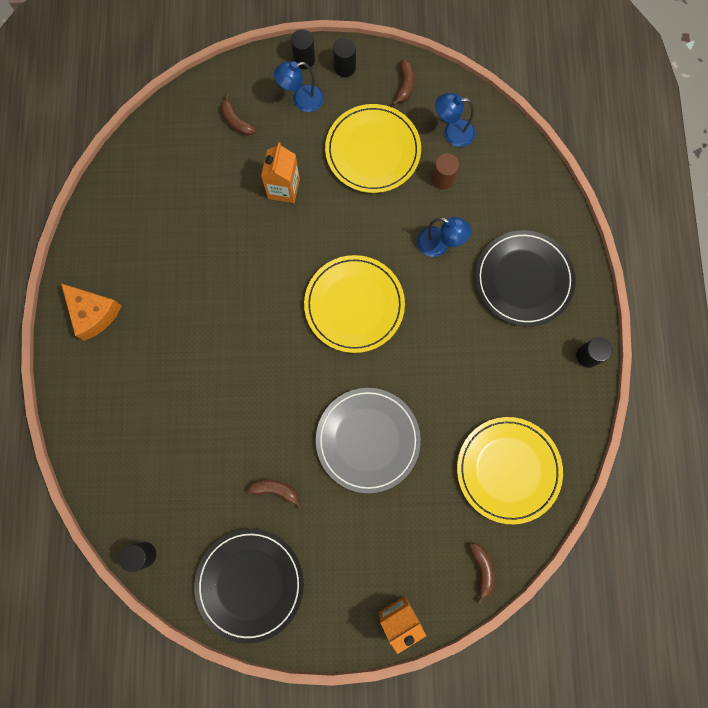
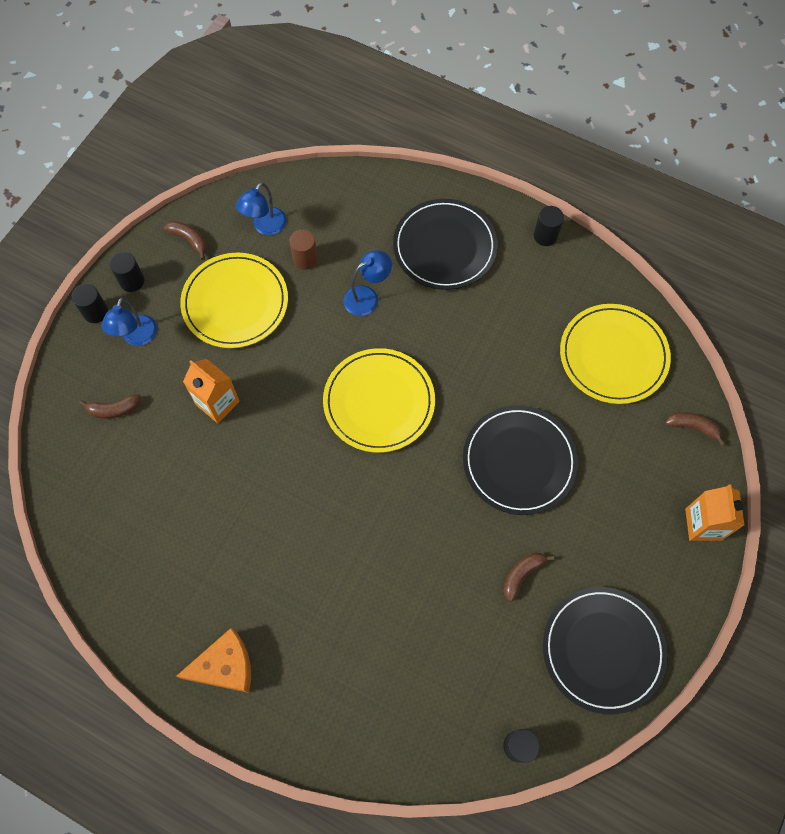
camera: 60 degrees left, 10 degrees down
grey plate [316,388,421,493] -> black plate [463,405,578,515]

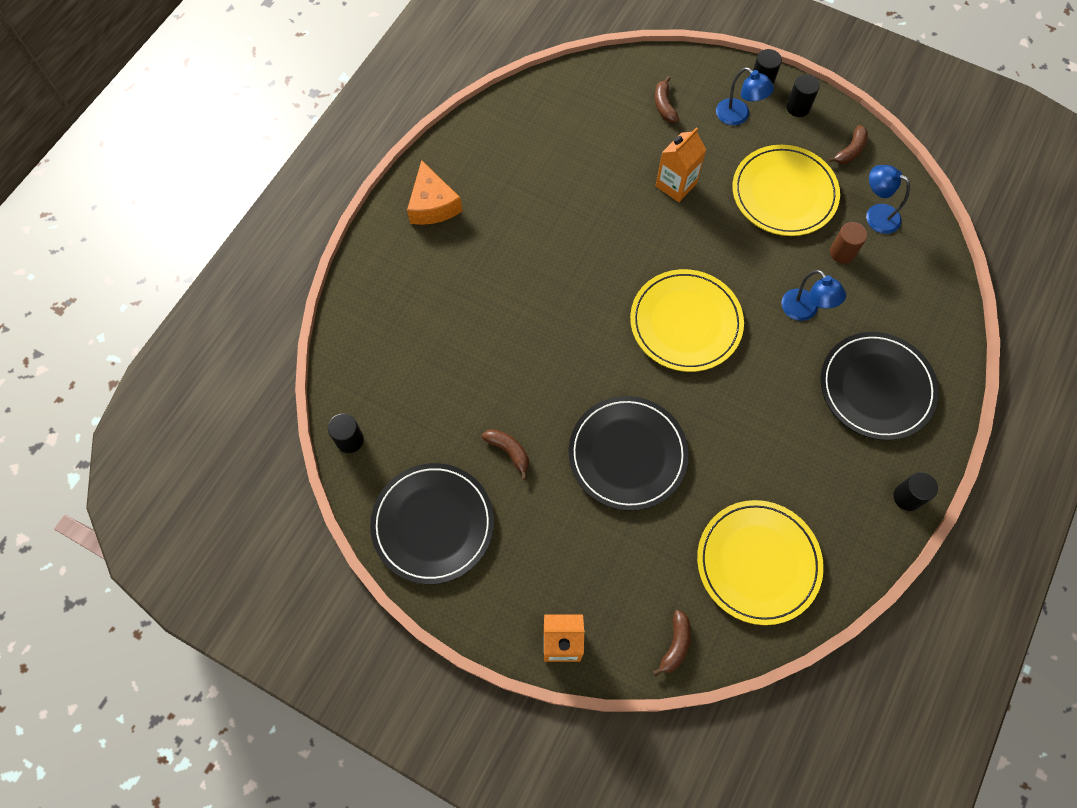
camera: 90 degrees right, 0 degrees up
blue lamp [102,297,157,346] -> blue lamp turned 150 degrees counterclockwise [716,67,774,126]

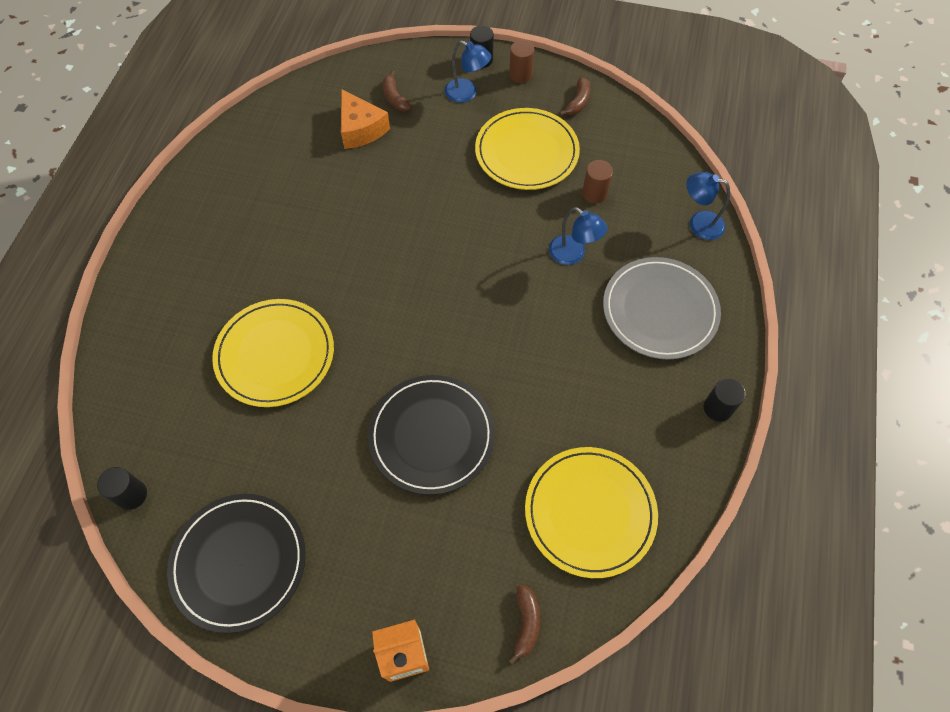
camera: 15 degrees left, 5 degrees down
orange cheese [407,160,462,225] -> orange cheese moved to [341,89,390,149]
brown banana [482,429,529,480] -> none
yellow plate [630,269,744,372] -> yellow plate moved to [212,299,334,407]
orange carton [656,127,706,202] -> none
black cylinder [786,74,820,117] -> brown cylinder [509,40,534,83]
black plate [821,332,939,440] -> grey plate [603,257,721,360]
blue lamp [866,165,910,234] -> blue lamp moved to [686,172,730,240]

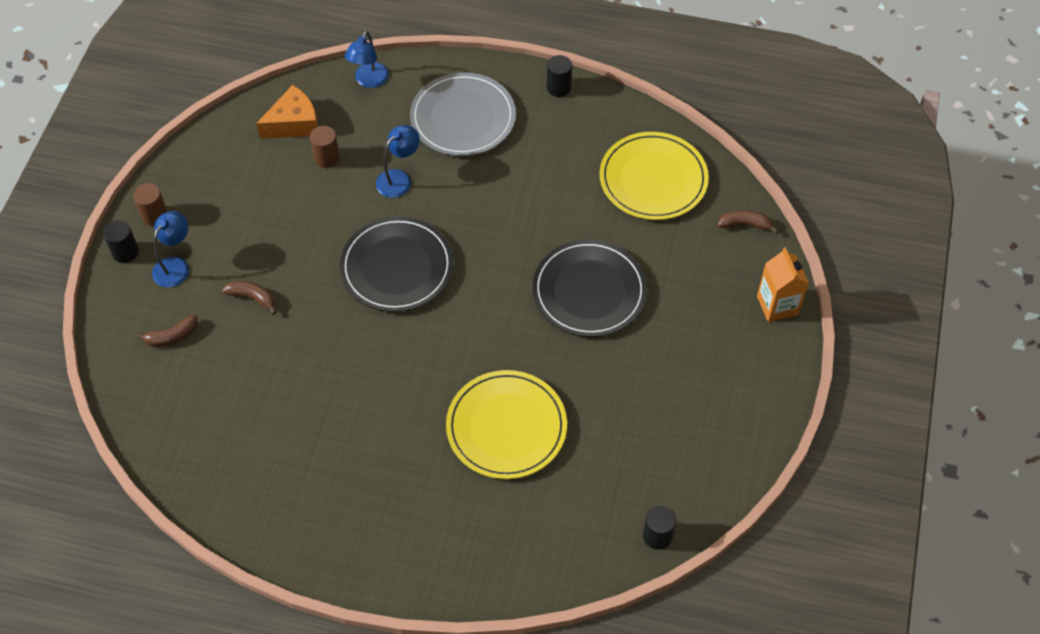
camera: 90 degrees left, 5 degrees down
black plate [167,494,305,633] -> black plate moved to [340,216,453,312]
orange cheese [341,89,390,149] -> orange cheese moved to [256,85,318,139]
yellow plate [475,108,580,190] -> none
brown banana [559,77,590,116] -> brown banana moved to [222,281,277,315]

